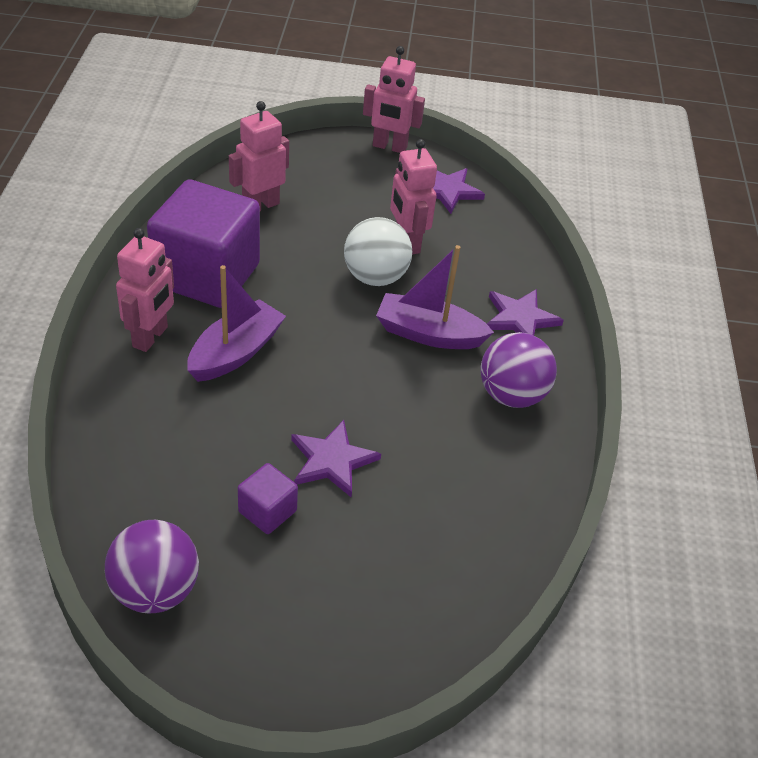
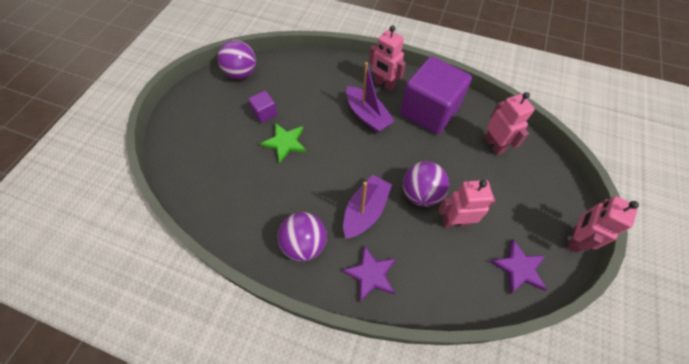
camera: 110 degrees right, 15 degrees up
purple star [291,420,381,498] -> green star [260,123,306,164]
white ball [344,217,412,286] -> purple ball [403,161,449,207]

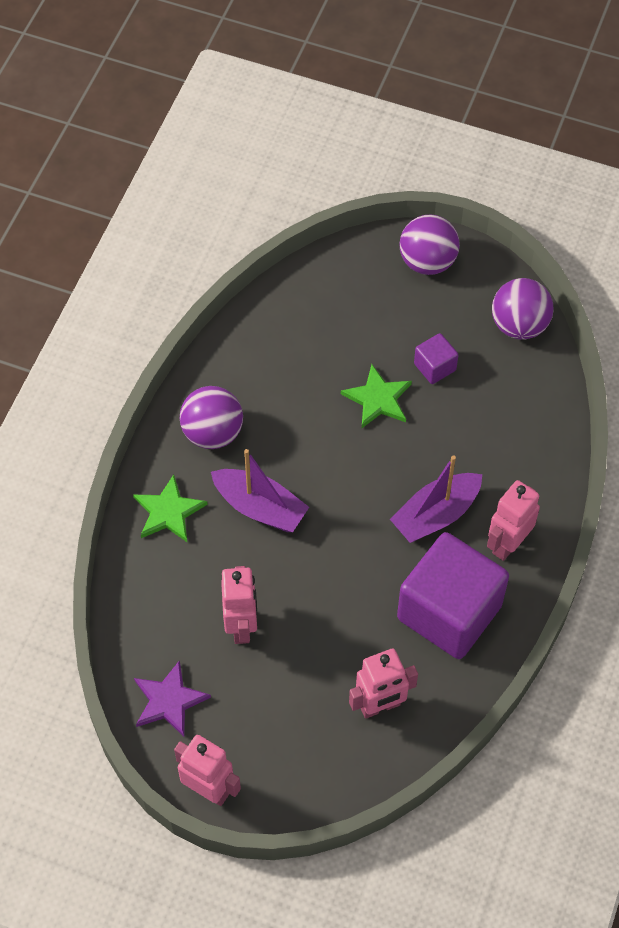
camera: 90 degrees right, 0 degrees up
purple star [342,245,396,302] -> green star [133,474,208,542]
purple ball [403,161,449,207] -> purple ball moved to [399,214,460,275]

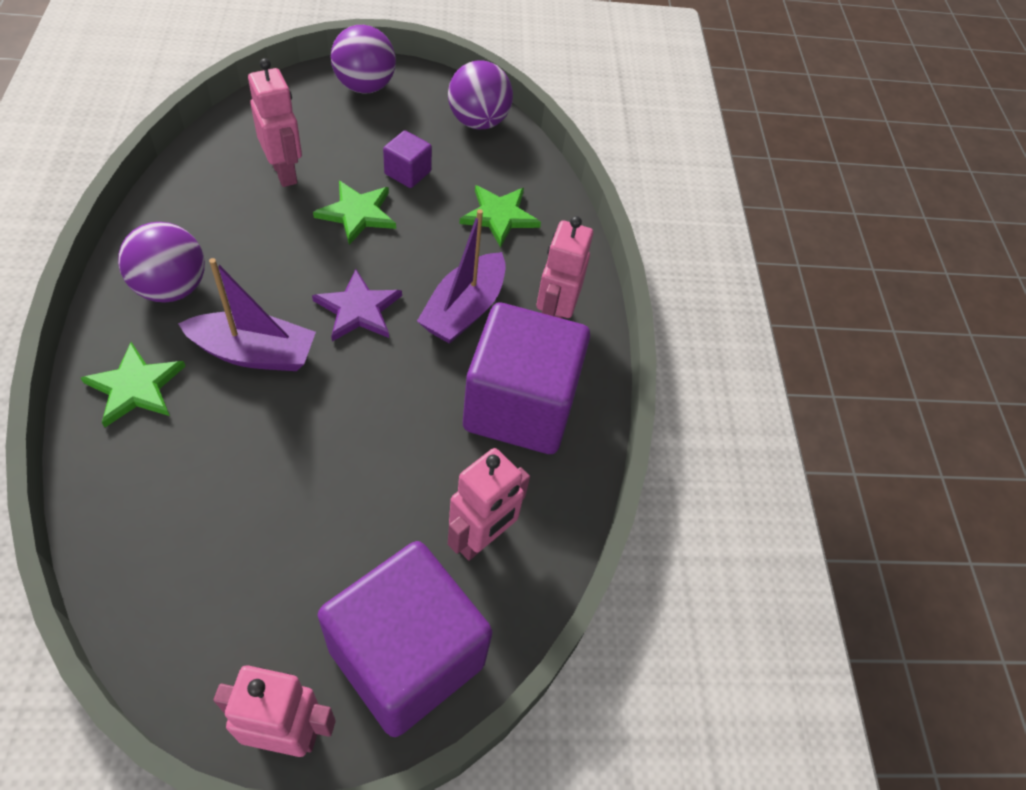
camera: 30 degrees left, 5 degrees down
purple star [134,660,211,737] -> purple star moved to [312,269,402,341]
pink robot [221,566,258,644] -> pink robot moved to [248,58,302,187]
none -> purple cube [318,541,492,737]
none -> green star [459,185,541,248]

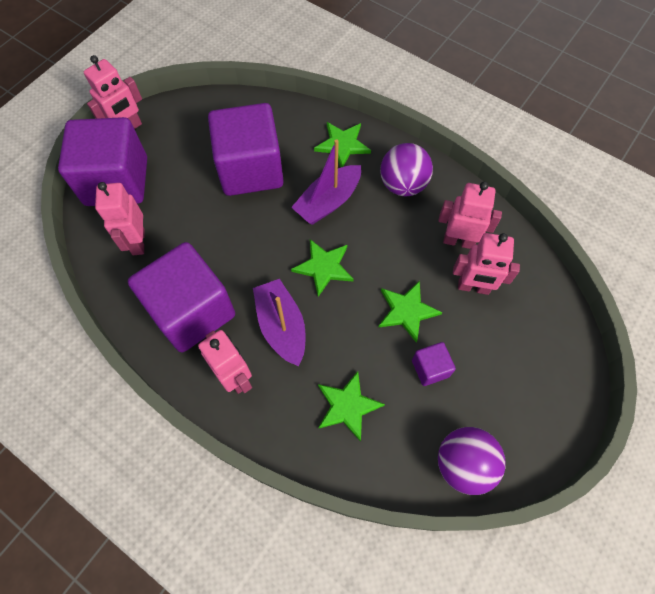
camera: 135 degrees right, 10 degrees up
purple star [312,269,402,341] -> green star [291,239,354,297]
purple ball [331,25,396,94] -> none
none -> purple cube [208,103,284,196]
none -> pink robot [438,182,502,249]

